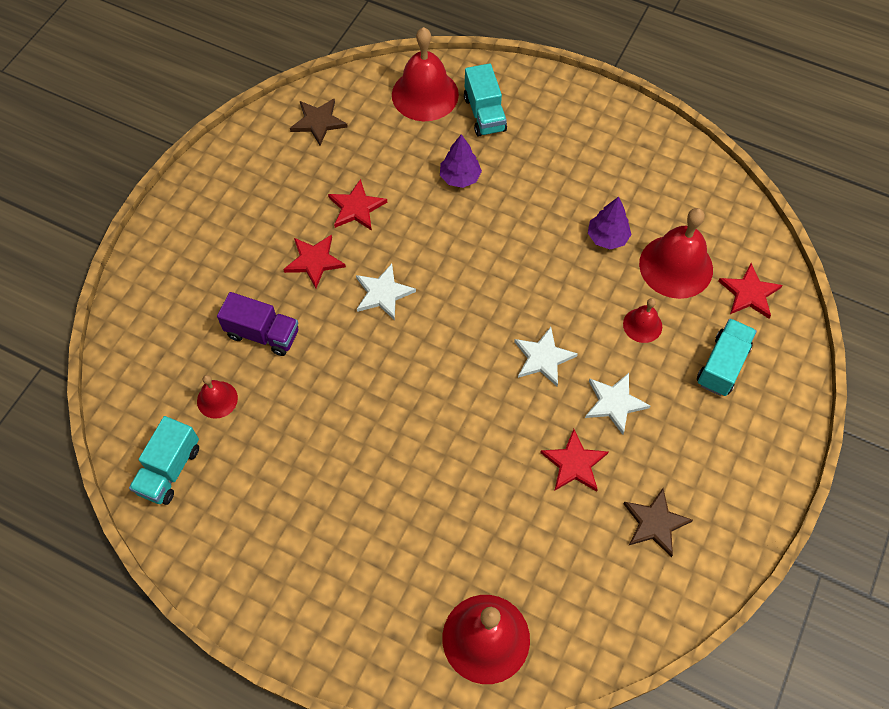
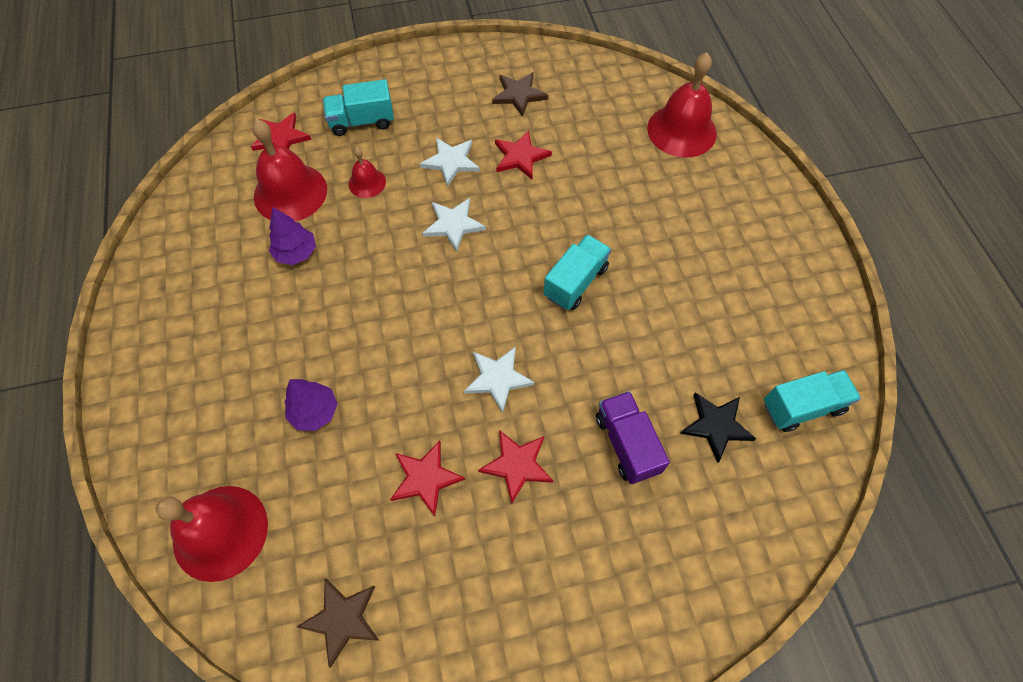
camera: 130 degrees left, 0 degrees up
red bell [197,375,238,419] -> black star [680,392,756,463]
turquoise truck [464,63,507,137] -> turquoise truck moved to [543,235,611,310]

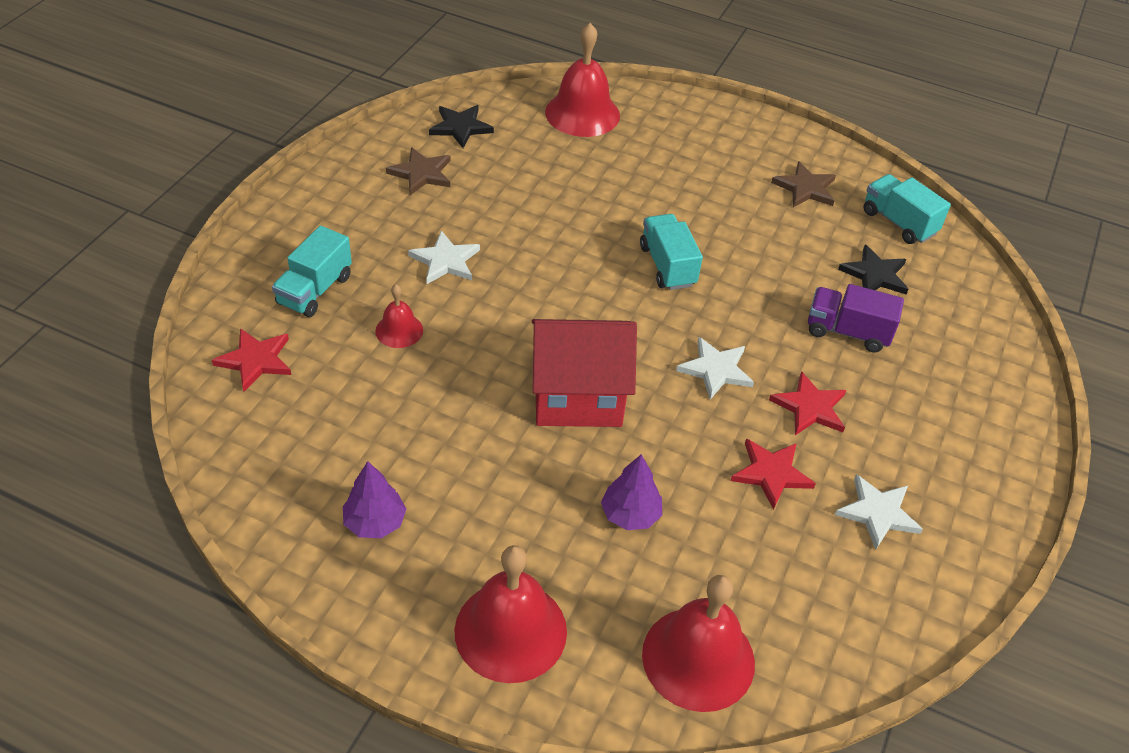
camera: 55 degrees left, 15 degrees down
red bell [252,119,327,222] -> red bell moved to [455,545,567,683]
purple tree [269,207,316,265] -> purple tree moved to [343,461,406,538]
brown star [297,578,379,667] -> brown star moved to [771,161,836,207]
white star [423,198,486,252] -> white star moved to [835,474,923,550]
red star [495,130,552,179] -> none
turquoise truck [764,370,861,432] -> turquoise truck turned 60 degrees counterclockwise [863,174,951,244]
none -> black star [429,105,494,148]
none -> red house [532,319,637,427]

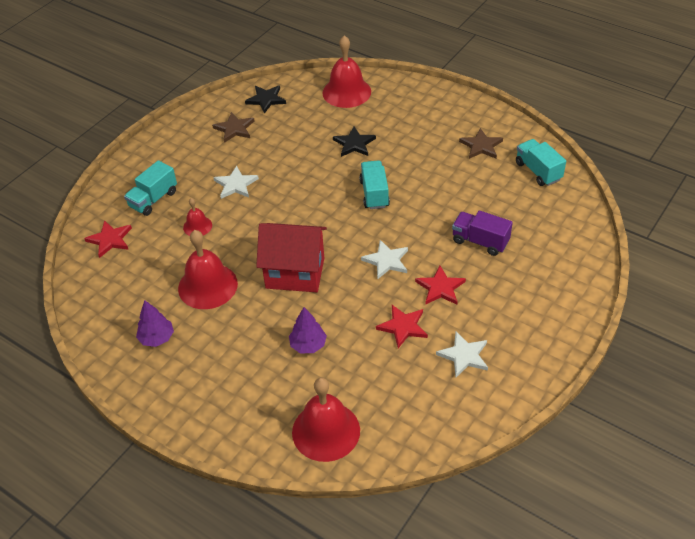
camera: 15 degrees right, 0 degrees up
red bell [455,545,567,683] -> red bell moved to [178,230,238,309]
black star [838,245,908,294] -> black star moved to [333,126,376,157]

